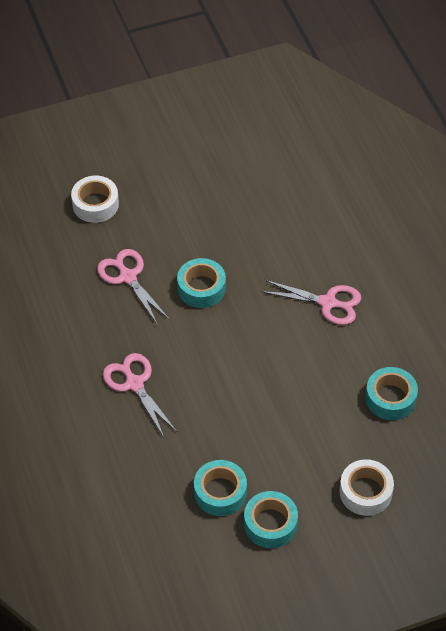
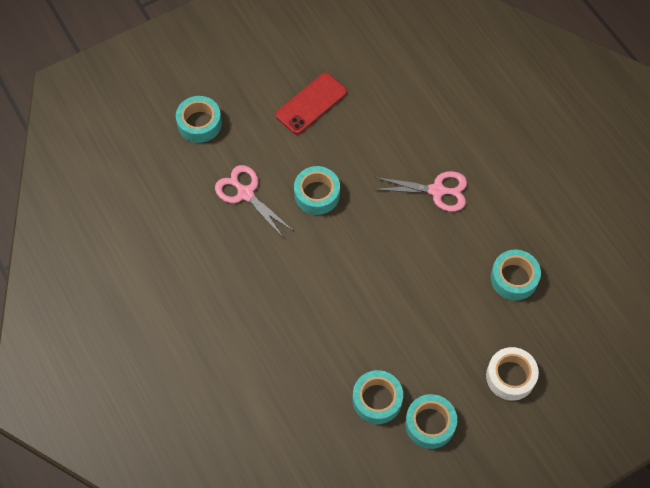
camera: 10 degrees left, 10 degrees up
white tape [71,176,119,223] -> turquoise tape [176,96,222,143]
pink scissors [103,353,177,437] -> none
none -> red phone [276,73,347,134]

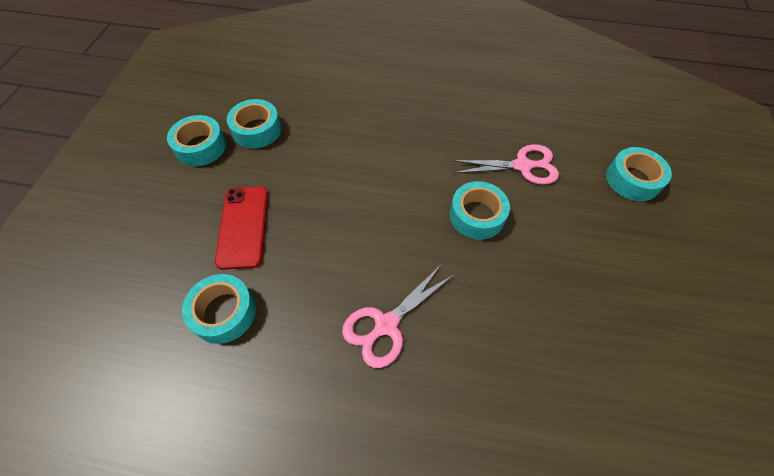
camera: 130 degrees right, 5 degrees down
red phone [276,73,347,134] -> red phone moved to [215,187,268,270]
white tape [486,347,539,401] -> none

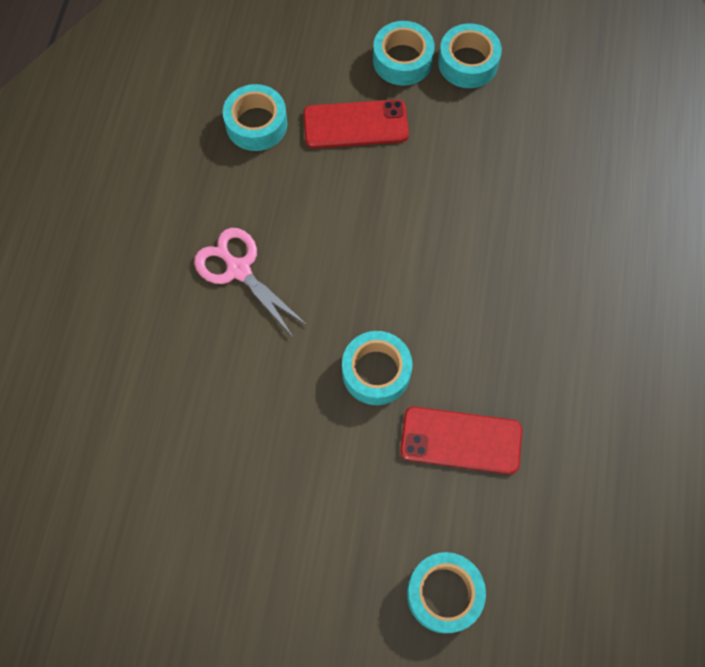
camera: 90 degrees right, 10 degrees up
turquoise tape [227,99,281,148] -> turquoise tape moved to [373,21,435,86]
pink scissors [451,144,559,185] -> red phone [400,407,522,474]

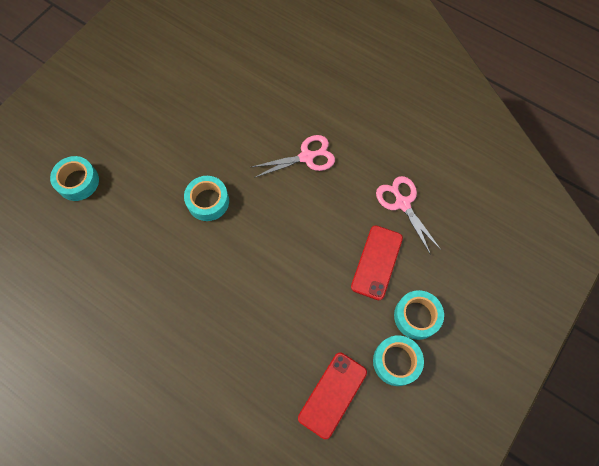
camera: 115 degrees right, 0 degrees up
turquoise tape [223,84,287,151] -> pink scissors [376,176,441,255]
red phone [400,407,522,474] -> red phone moved to [298,353,367,439]

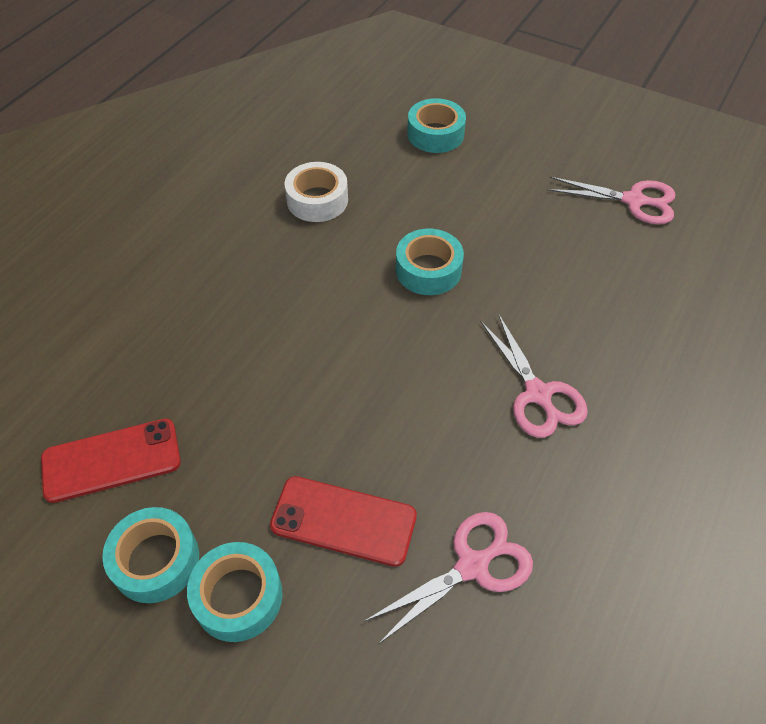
camera: 85 degrees right, 15 degrees down
red phone [298,353,367,439] -> red phone turned 45 degrees counterclockwise [41,418,181,503]
none -> white tape [285,162,348,222]
none -> pink scissors [547,177,676,224]

